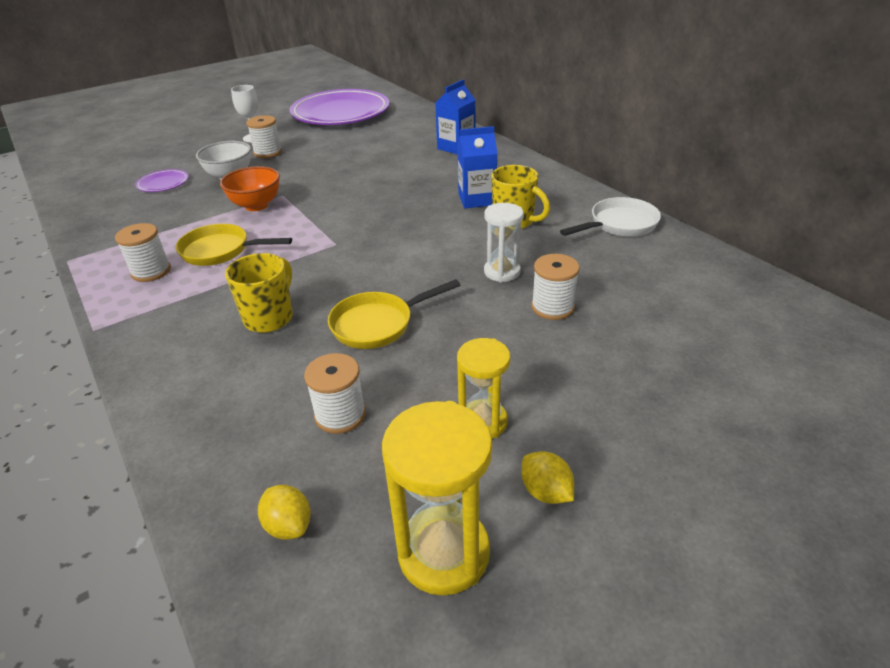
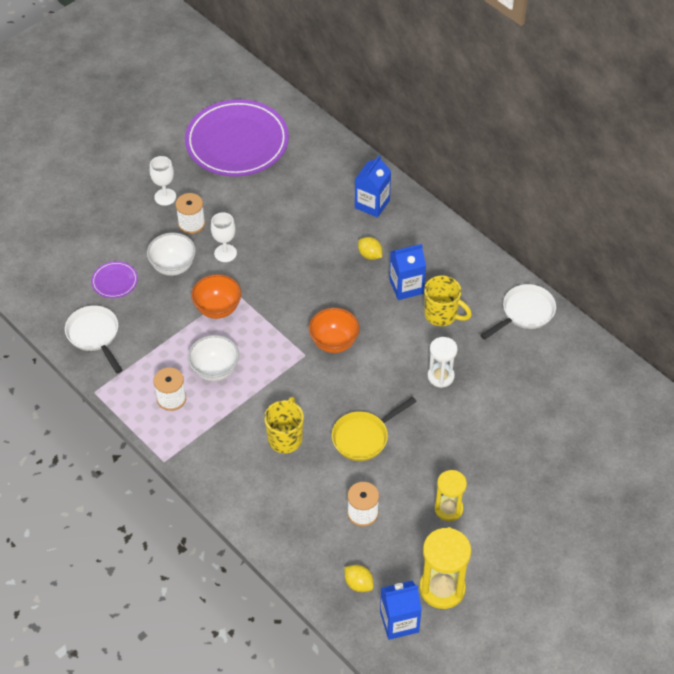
camera: 10 degrees left, 15 degrees up
yellow pan [176,224,292,266] -> white bowl [188,335,239,381]
yellow lemon [521,451,574,504] -> yellow lemon moved to [358,237,382,260]
white spool [531,254,580,320] -> none
none -> white pan [65,305,122,373]
none -> white goblet [211,212,237,262]
none -> orange bowl [309,308,360,353]
none -> blue carton [380,580,422,640]

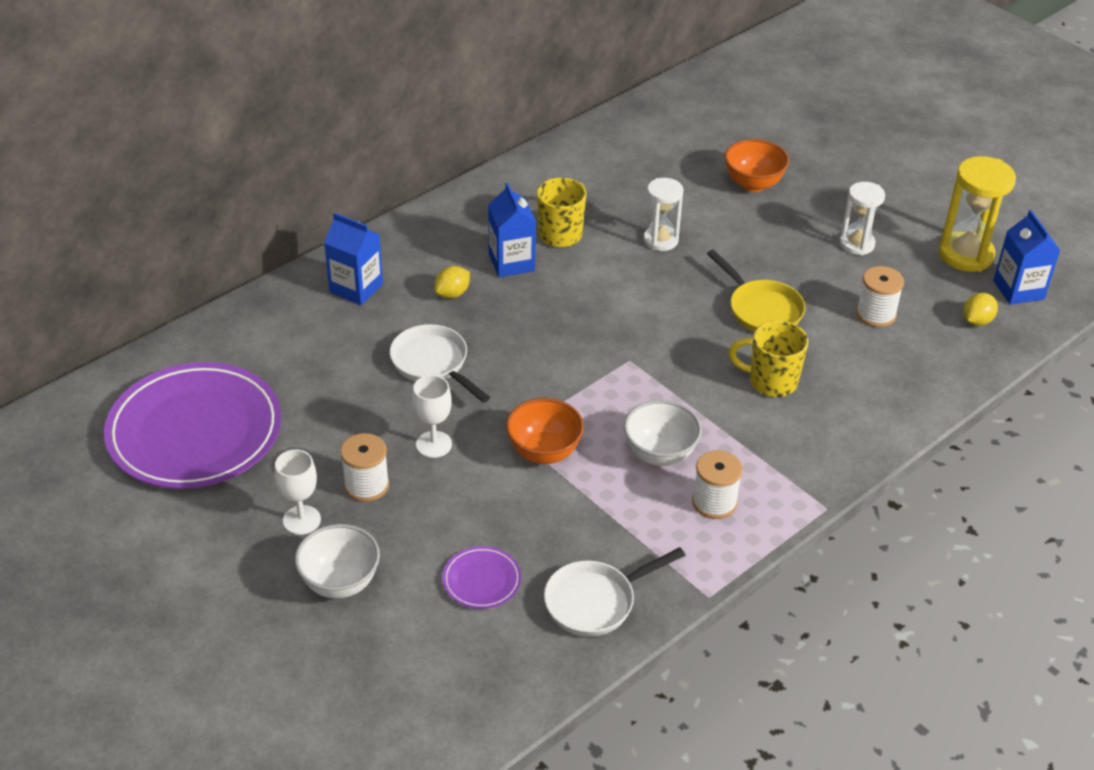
camera: 90 degrees left, 10 degrees down
white bowl [147,233,196,276] -> white bowl moved to [295,524,380,598]
orange bowl [309,308,360,353] -> orange bowl moved to [724,139,789,192]
yellow hourglass [435,470,467,521] -> white hourglass [840,182,885,255]
white pan [480,284,556,340] -> white pan moved to [390,324,490,403]

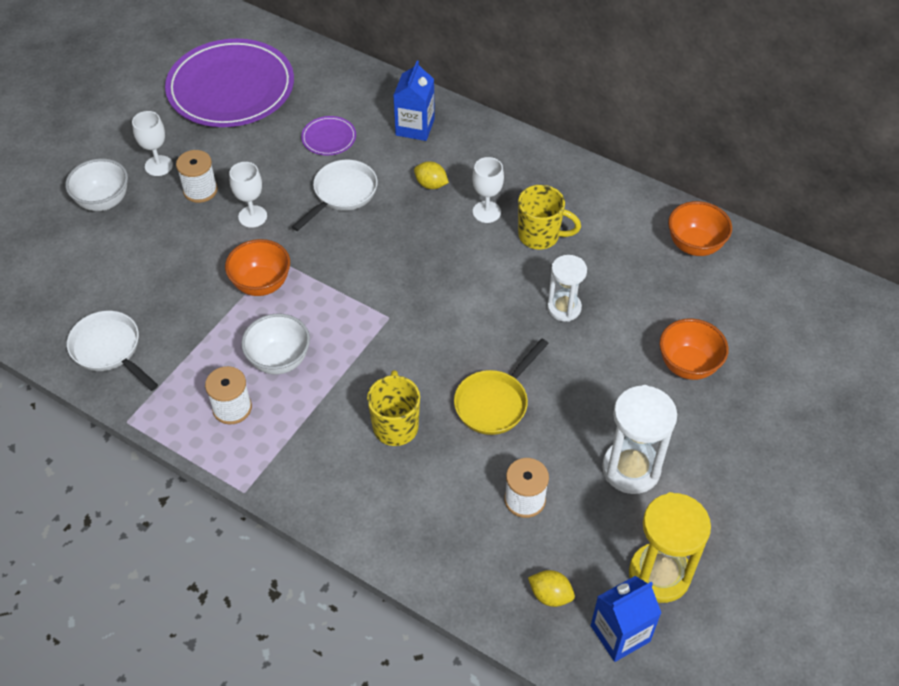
camera: 75 degrees right, 10 degrees up
purple plate [442,546,521,609] -> purple plate moved to [301,116,356,155]
blue carton [488,183,536,277] -> white goblet [472,157,504,223]
white hourglass [840,182,885,255] -> white hourglass [602,385,677,494], size x1.55
none -> orange bowl [668,201,732,256]

